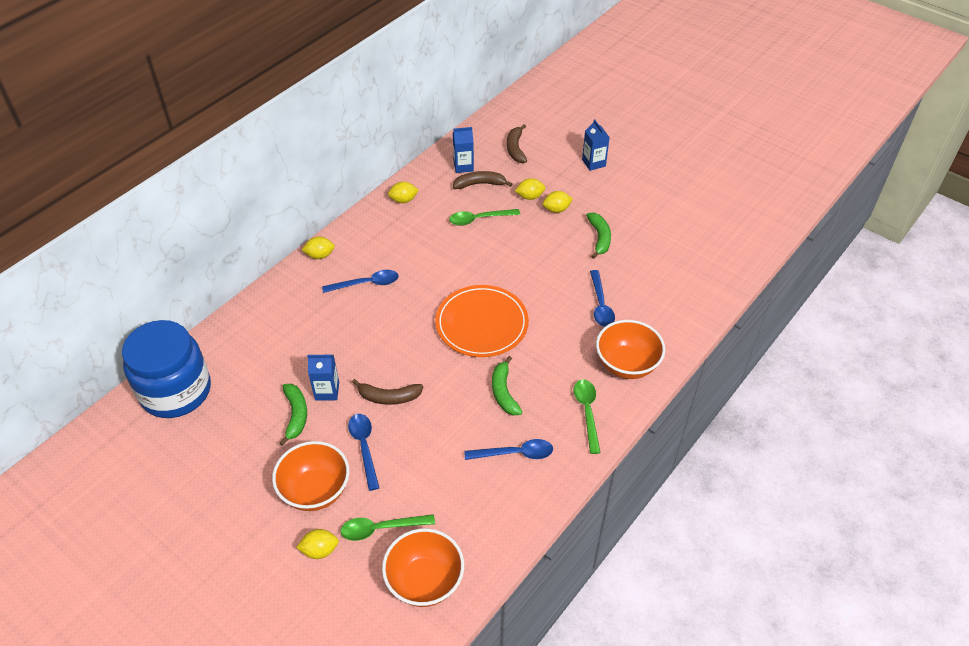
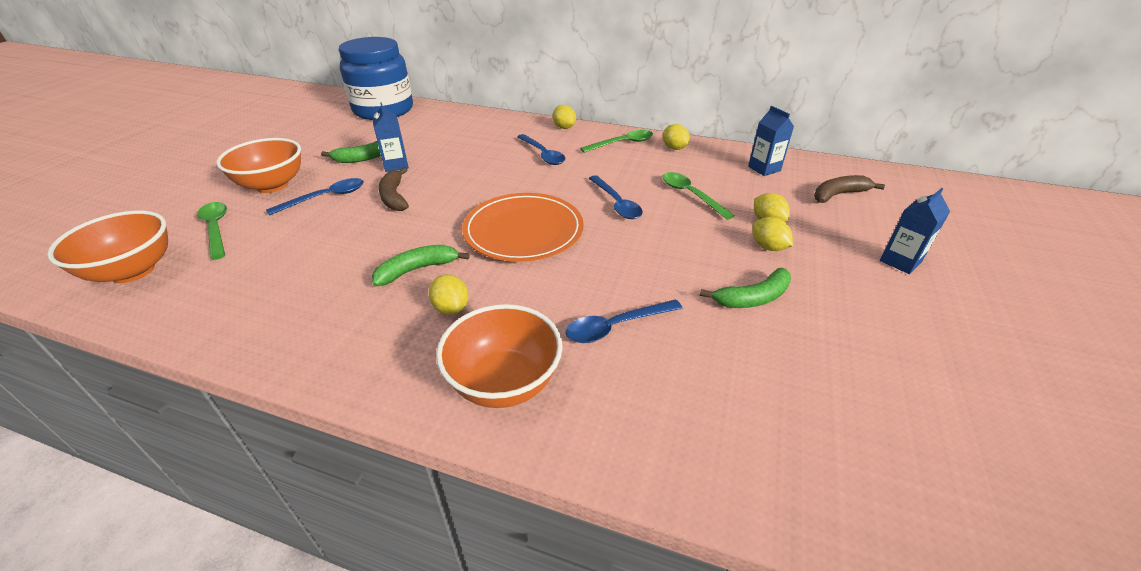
camera: 70 degrees right, 10 degrees down
yellow lemon [296,529,339,559] -> yellow lemon moved to [429,274,468,315]
brown banana [453,171,512,189] -> none
blue spoon [464,439,553,460] -> blue spoon moved to [589,175,643,219]
green spoon [574,379,601,454] -> green spoon moved to [580,130,653,153]

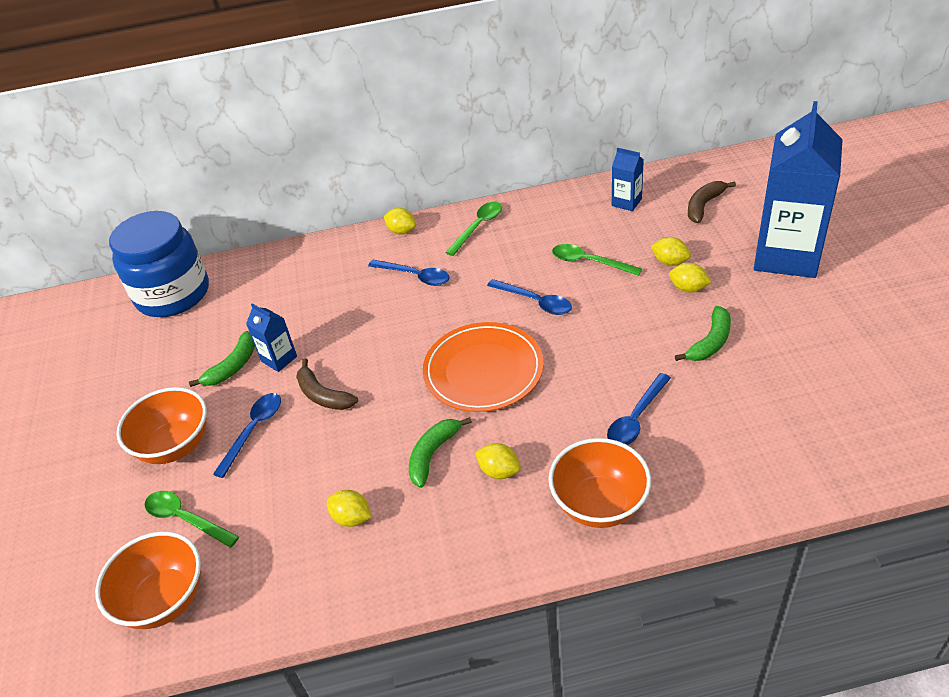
camera: 25 degrees left, 5 degrees up
yellow lemon [663,124,690,150] -> yellow lemon moved to [327,490,371,527]
blue carton [880,188,950,274] -> blue carton [754,101,843,278], size x2.33

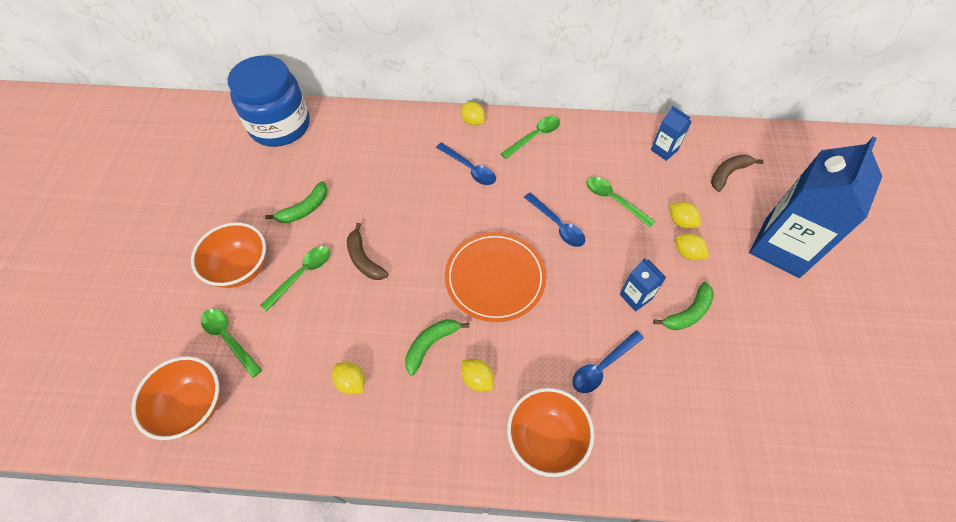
camera: 10 degrees right, 15 degrees up
blue spoon [213,393,281,478] -> green spoon [260,246,330,311]
blue carton [246,303,297,372] -> blue carton moved to [620,258,667,312]

